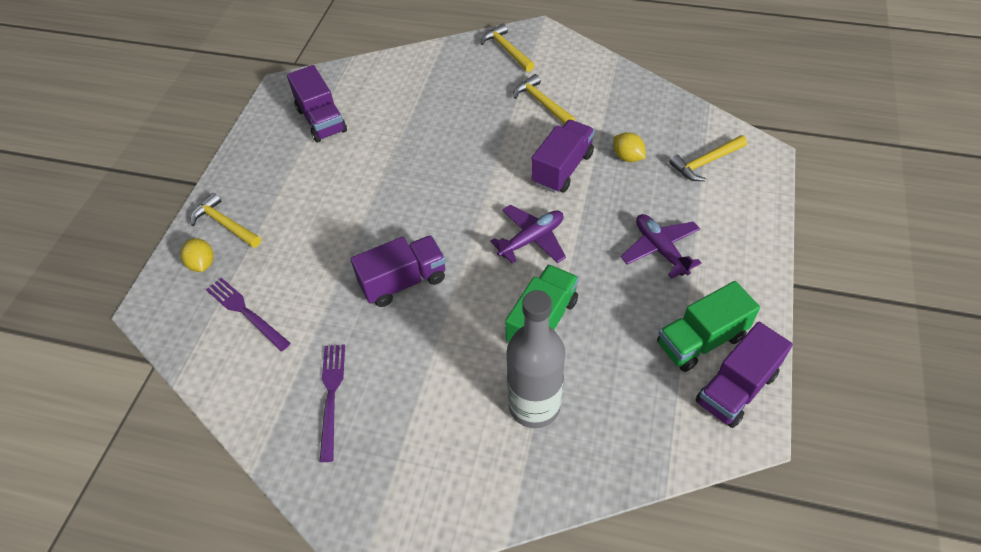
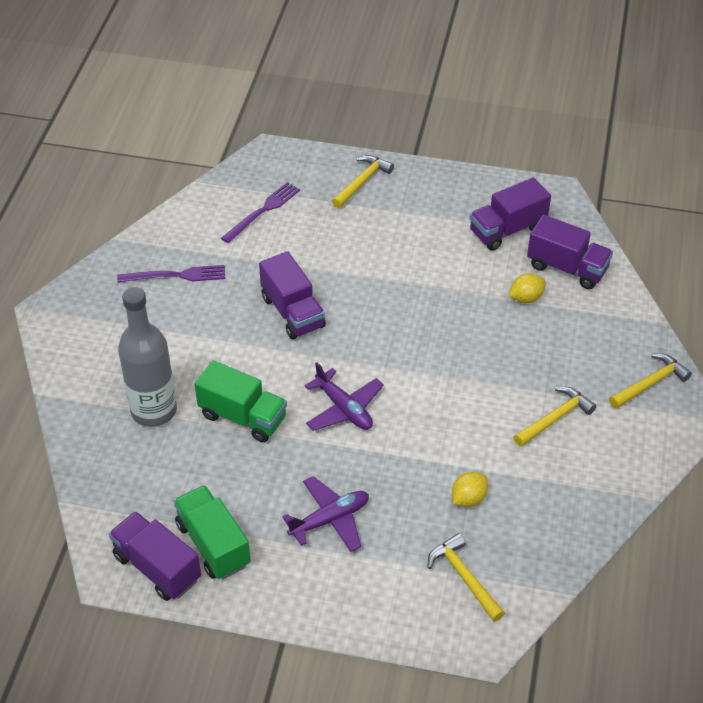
camera: 85 degrees right, 5 degrees down
yellow lemon [181,238,214,272] -> yellow lemon moved to [509,273,546,303]
purple truck [531,120,595,193] -> purple truck moved to [527,215,613,289]

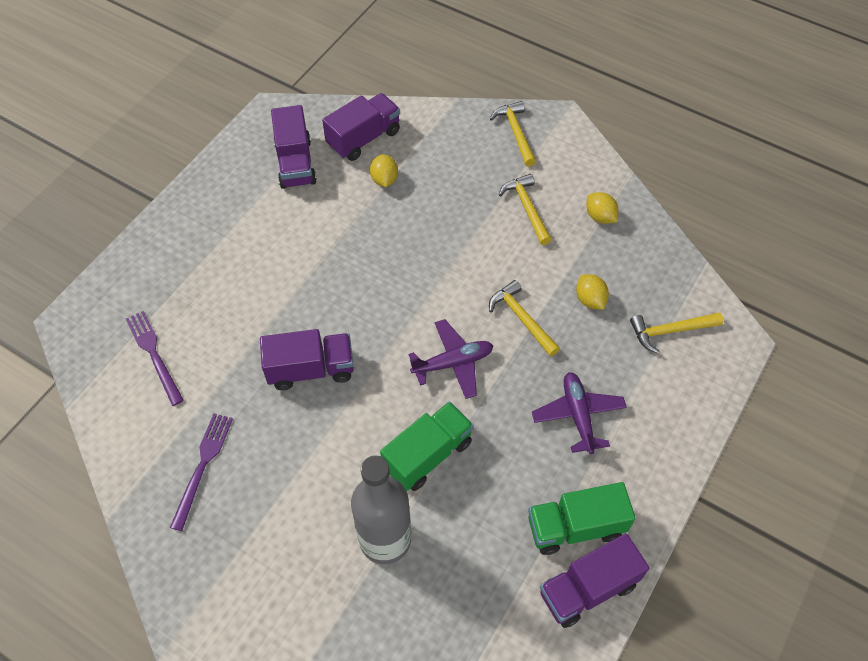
camera: 70 degrees left, 10 degrees up
yellow hammer [332,155,394,208] -> yellow hammer moved to [489,280,560,356]
none -> yellow lemon [586,192,619,224]

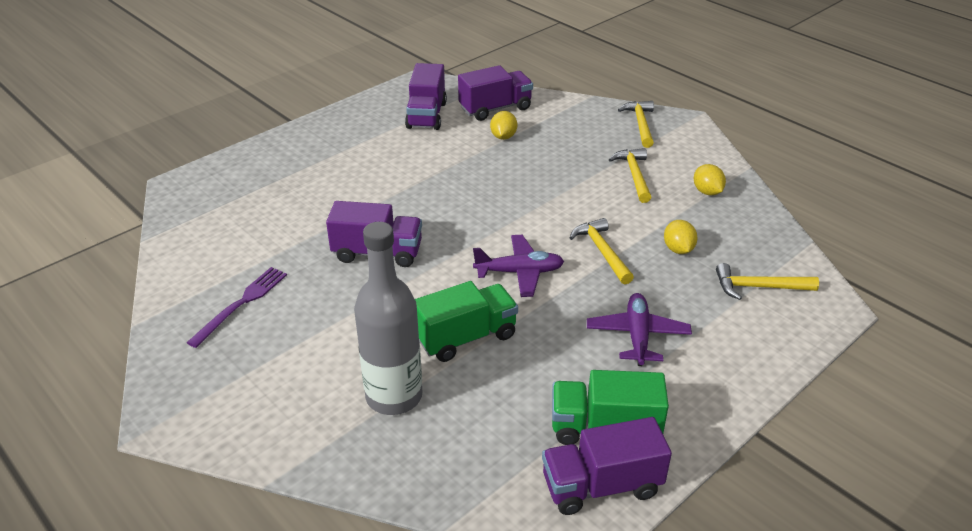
camera: 15 degrees right, 20 degrees down
purple fork [126,311,184,406] -> none

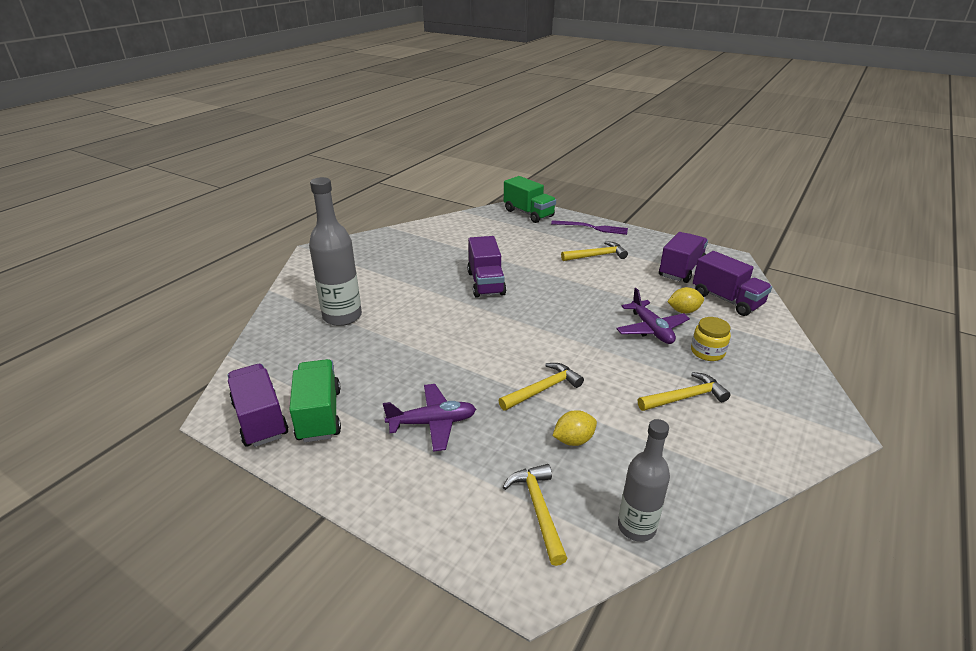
camera: 75 degrees right, 5 degrees down
purple fork [186,267,287,348] -> purple fork moved to [551,220,628,235]
purple truck [405,63,447,130] -> purple truck turned 135 degrees clockwise [659,232,708,283]
green truck [415,281,518,362] -> green truck moved to [504,176,556,223]
purple plane [473,235,564,297] -> purple plane moved to [616,288,690,344]
yellow hammer [618,101,654,148] -> yellow hammer moved to [561,241,628,261]
yellow lemon [694,164,726,196] -> none
none -> grey bottle [618,419,670,542]
none -> yellow jar [691,317,731,361]

